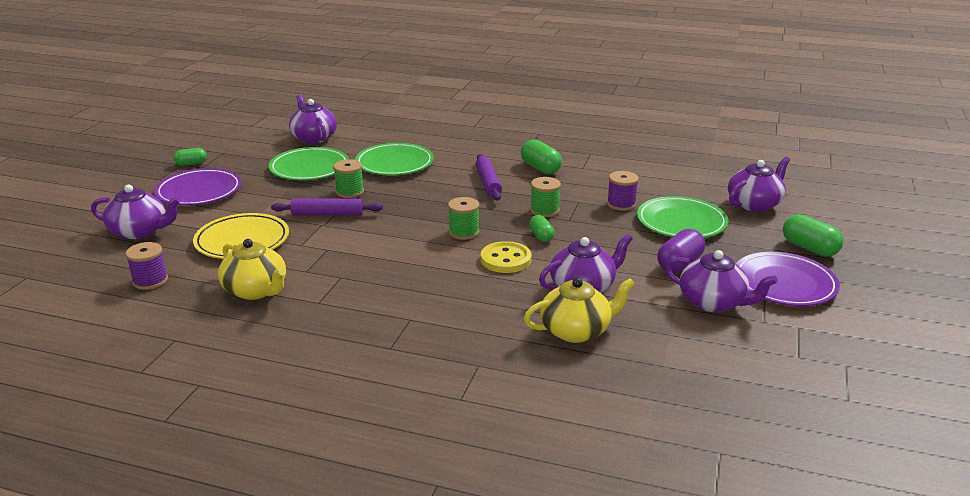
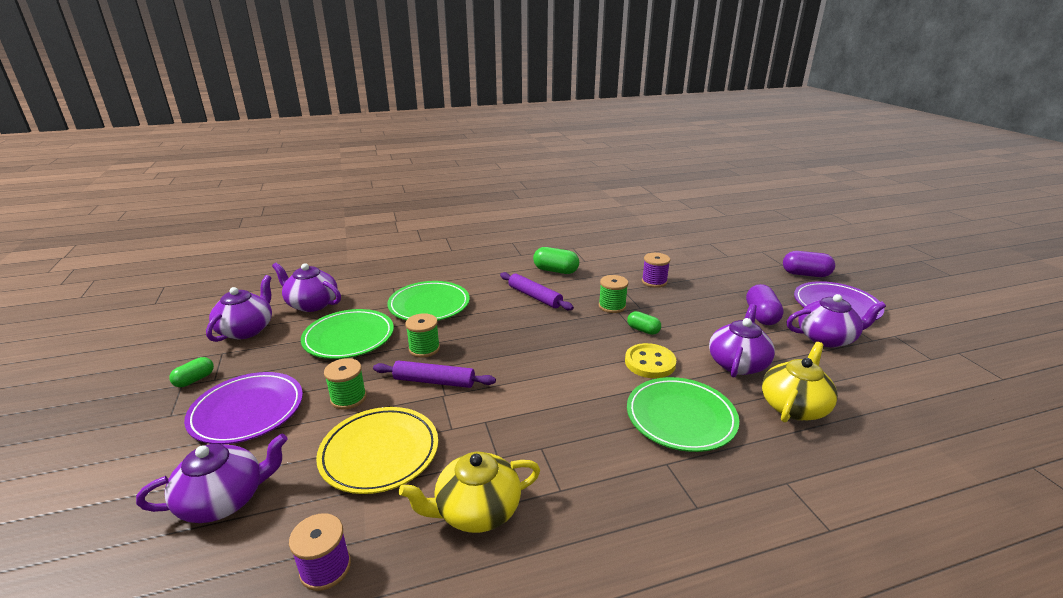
camera: 35 degrees left, 0 degrees up
yellow teapot [218,239,286,300] -> yellow teapot turned 150 degrees clockwise [399,451,540,533]
purple rolling pin [271,199,383,216] -> purple rolling pin turned 45 degrees clockwise [373,360,496,388]
green spool [448,197,479,240] -> green spool moved to [324,358,366,409]
green plate [637,196,729,238] -> green plate moved to [627,377,739,452]
purple teapot [728,157,790,212] -> purple teapot moved to [206,275,272,342]
green capsule [783,214,843,257] -> purple capsule [783,251,835,277]

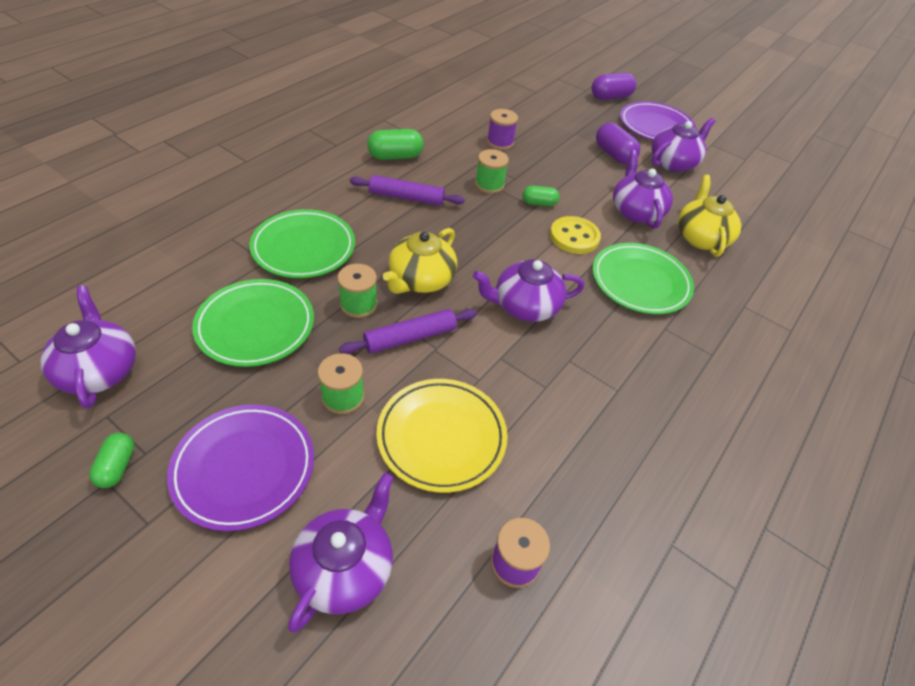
camera: 40 degrees left, 20 degrees up
purple teapot [272,263,341,312] -> purple teapot moved to [473,259,584,322]
yellow teapot [399,451,540,533] -> yellow teapot moved to [383,228,457,294]

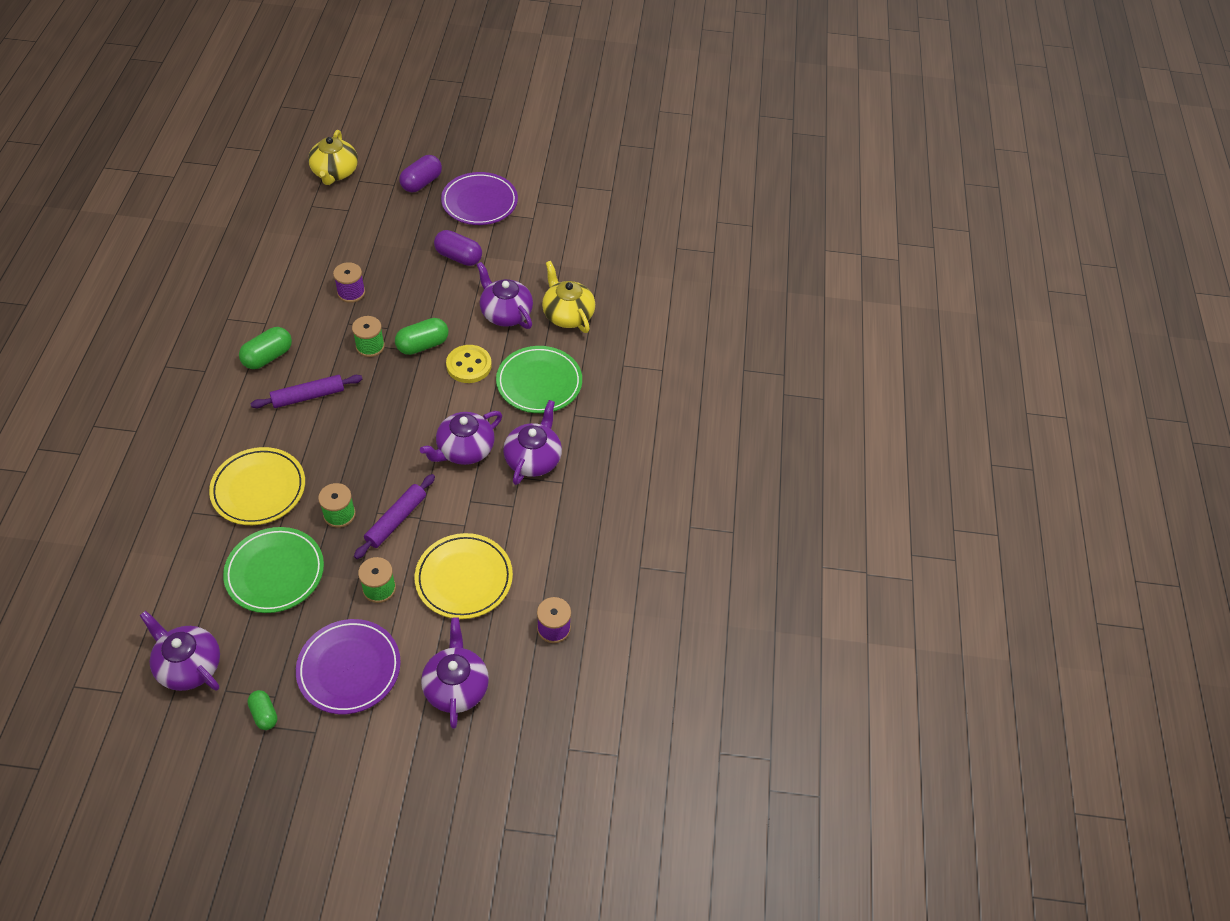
camera: 30 degrees left, 5 degrees up
green plate [250,209,355,278] -> yellow plate [209,447,305,525]
yellow teapot [383,228,457,294] -> yellow teapot moved to [308,130,358,185]
green capsule [523,186,559,206] -> green capsule [395,318,448,355], size x1.60
purple teapot [652,118,715,172] -> purple teapot moved to [503,400,562,485]

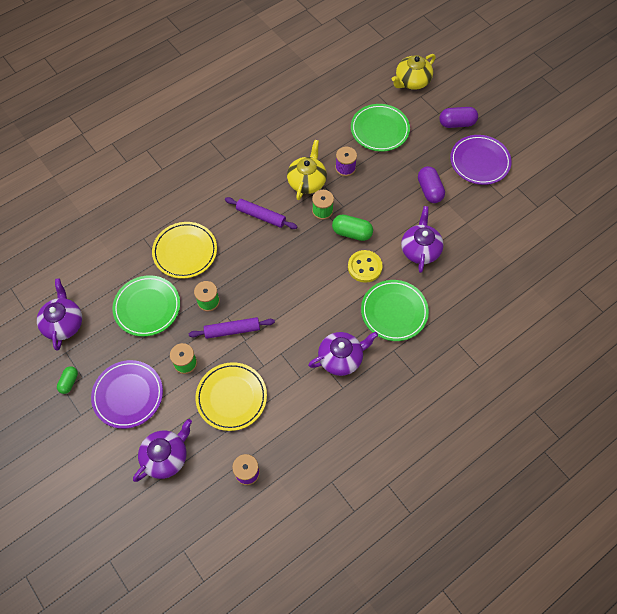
camera: 50 degrees right, 10 degrees up
green capsule [239,327,292,369] -> none
purple teapot [420,411,502,465] -> none
yellow teapot [542,261,595,333] -> yellow teapot moved to [287,140,327,200]
none -> green plate [351,104,410,151]

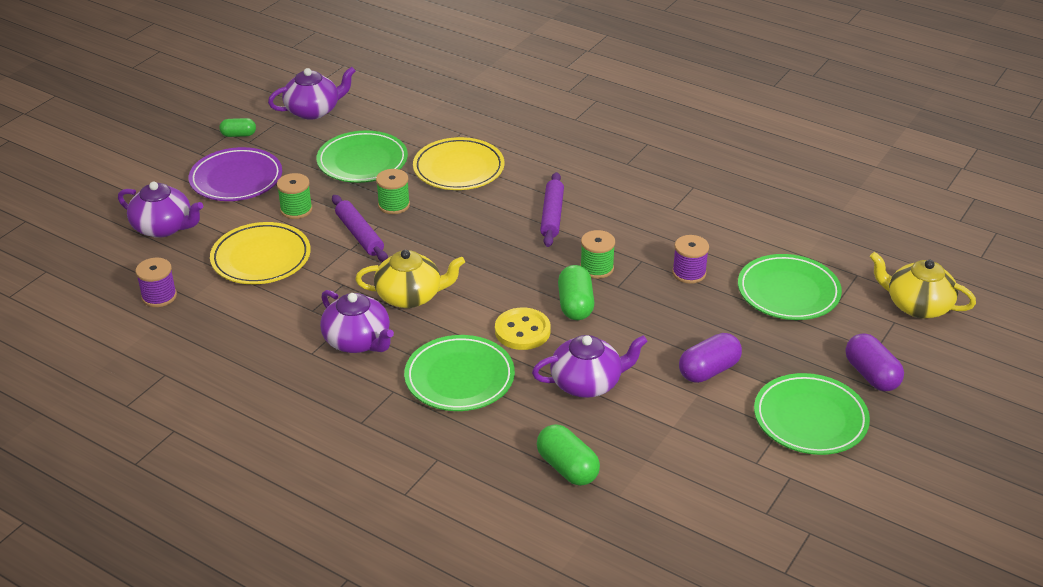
camera: 70 degrees right, 25 degrees down
yellow teapot [287,140,327,200] -> yellow teapot moved to [355,250,465,308]
purple plate [450,135,512,185] -> green plate [754,373,870,455]
none -> green capsule [537,424,600,486]

